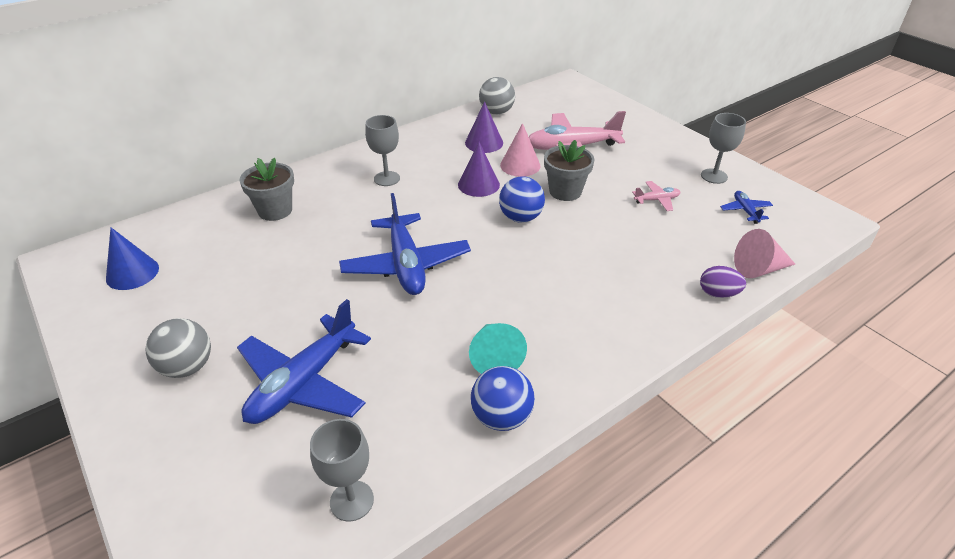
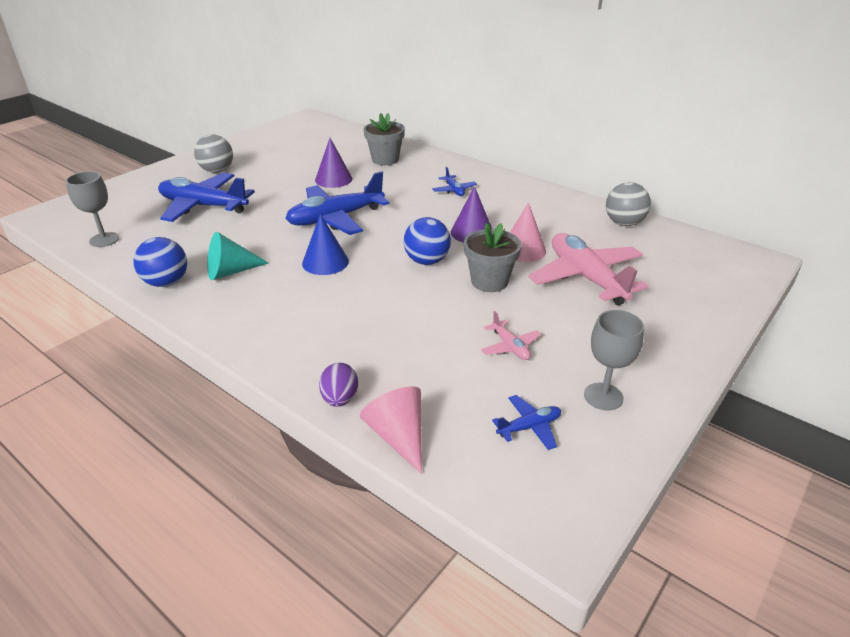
camera: 75 degrees right, 5 degrees down
blue cone [106,228,159,290] -> blue cone moved to [302,214,349,275]
grey goblet [365,115,400,186] -> blue plane [432,167,477,196]
purple cone [465,102,503,153] -> purple cone moved to [315,138,353,188]

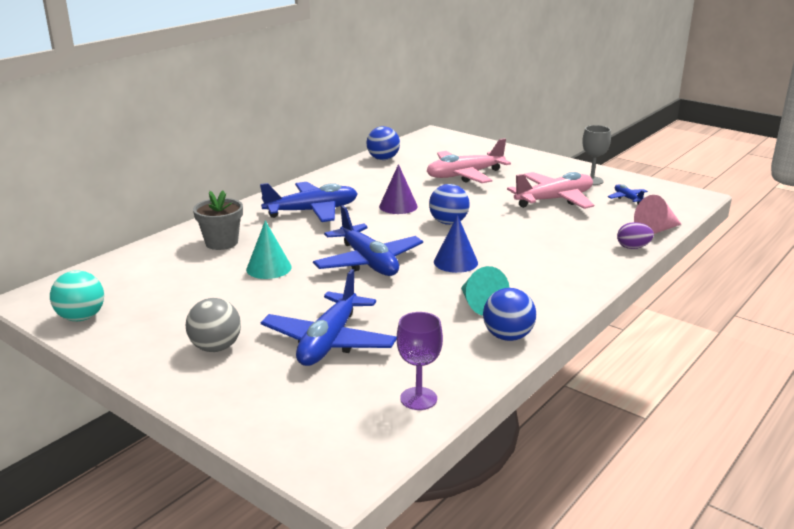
camera: 90 degrees left, 10 degrees down
grey goblet [66,171,119,247] -> purple goblet [397,312,443,410]
purple cone [315,138,353,188] -> turquoise cone [246,221,292,279]
blue plane [432,167,477,196] -> blue plane [260,182,358,222], size x2.20
grey flower pot [464,223,521,292] -> none
pink plane [481,311,542,360] -> pink plane [507,172,594,209], size x2.20
pink cone [510,202,546,262] -> none
grey ball [606,182,651,226] -> blue ball [366,126,400,160]
none -> turquoise ball [50,270,104,321]

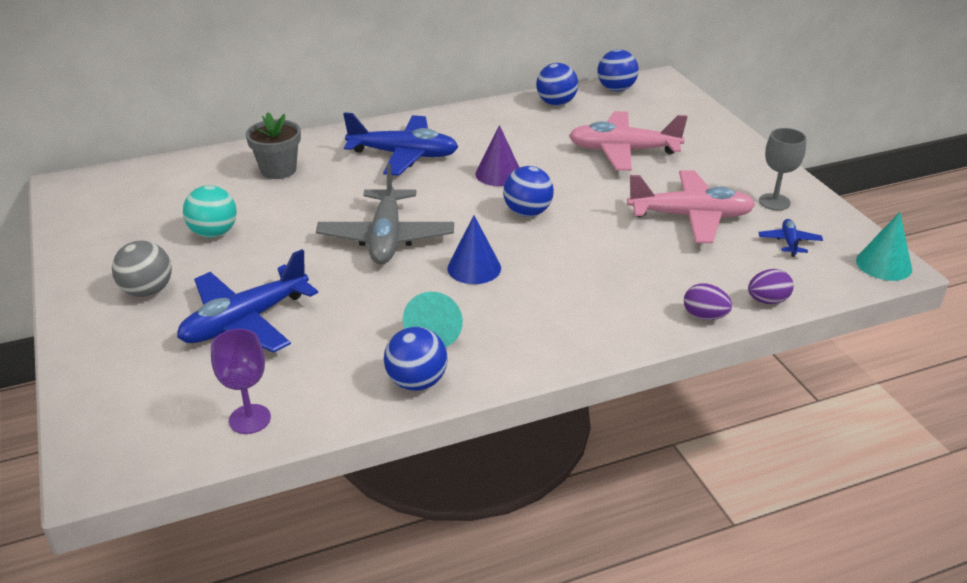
camera: 30 degrees right, 10 degrees up
turquoise ball [50,270,104,321] -> turquoise ball moved to [183,185,237,238]
turquoise cone [246,221,292,279] -> turquoise cone moved to [856,212,912,281]
blue plane [313,205,423,276] -> grey plane [316,164,454,264]
pink cone [634,195,681,234] -> purple egg [748,269,794,304]
none -> blue ball [597,49,639,91]

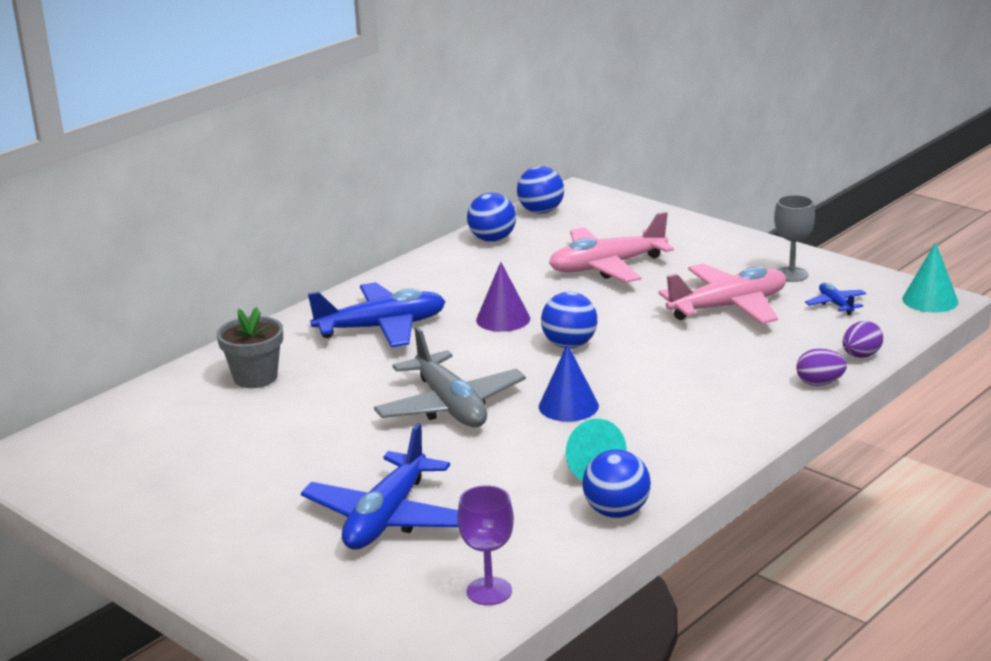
camera: 25 degrees left, 10 degrees down
grey ball [112,240,172,297] -> none
turquoise ball [183,185,237,238] -> none

